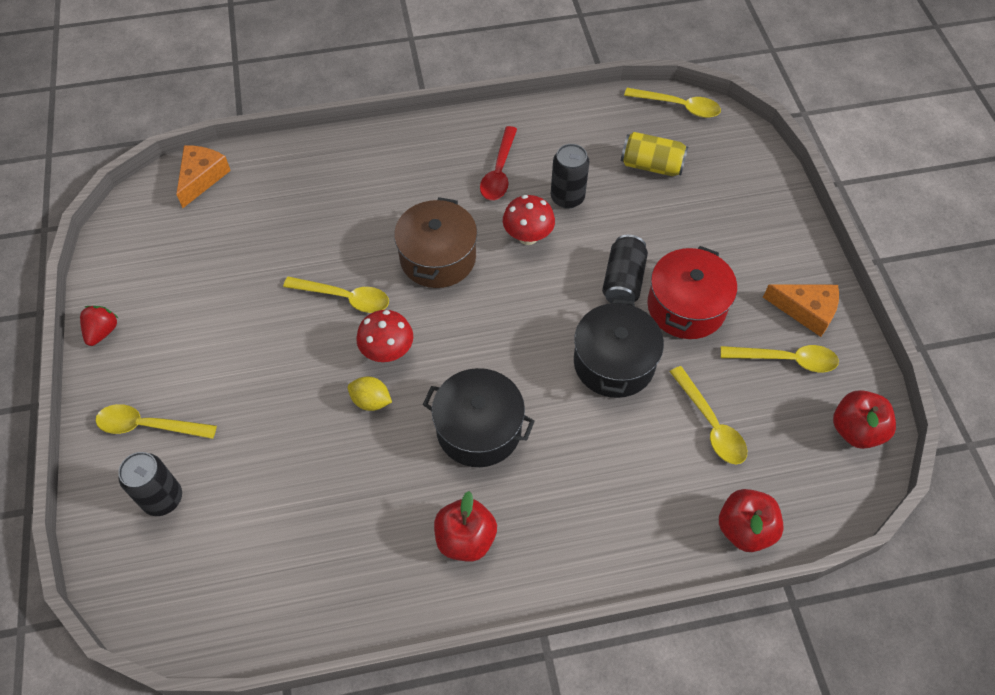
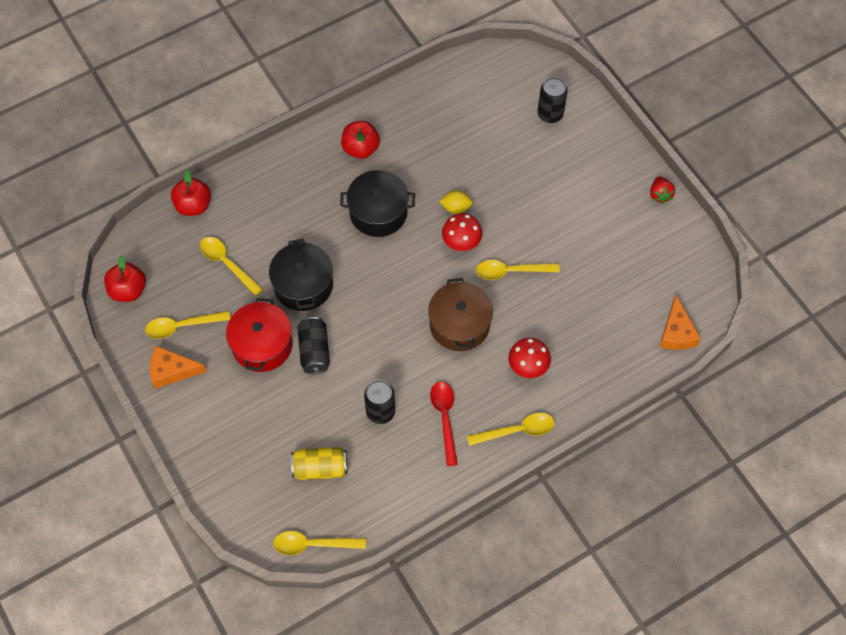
camera: 160 degrees right, 5 degrees up
yellow spoon [96,404,217,439] -> yellow spoon moved to [467,413,554,446]
red mushroom [503,195,555,245] -> red mushroom moved to [508,338,551,378]

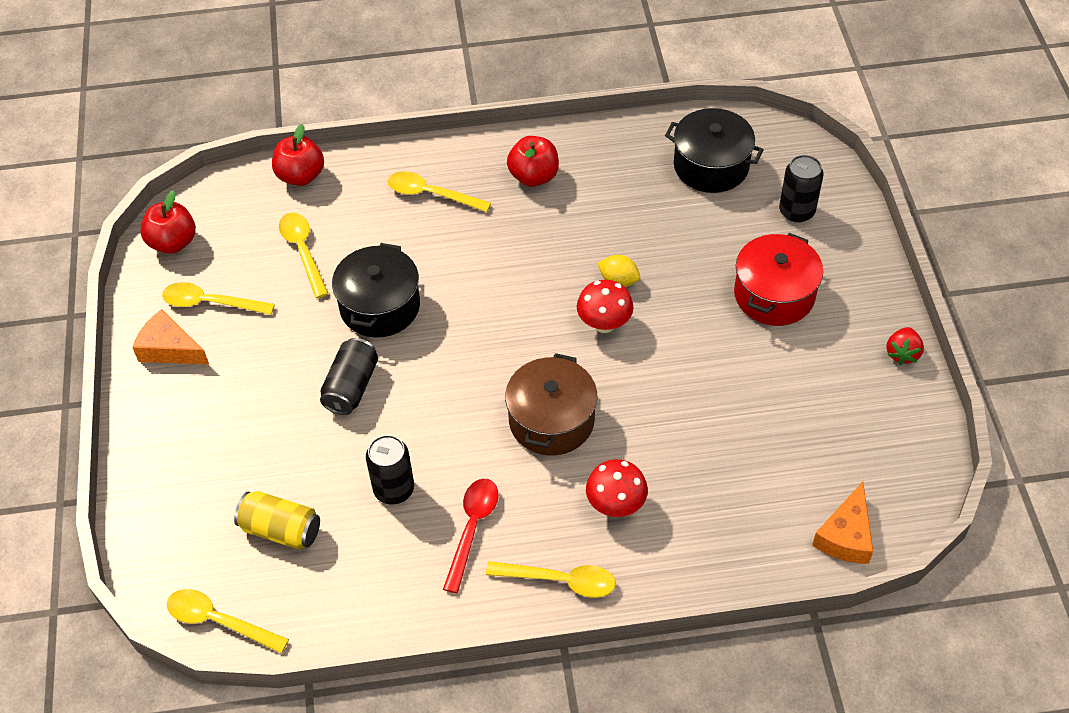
camera: 25 degrees right, 10 degrees down
red pot [226,298,293,372] -> red pot moved to [734,233,823,326]
black pot [340,170,415,237] -> black pot moved to [665,108,764,193]
yellow spoon [476,260,560,280] -> yellow spoon moved to [388,171,491,212]

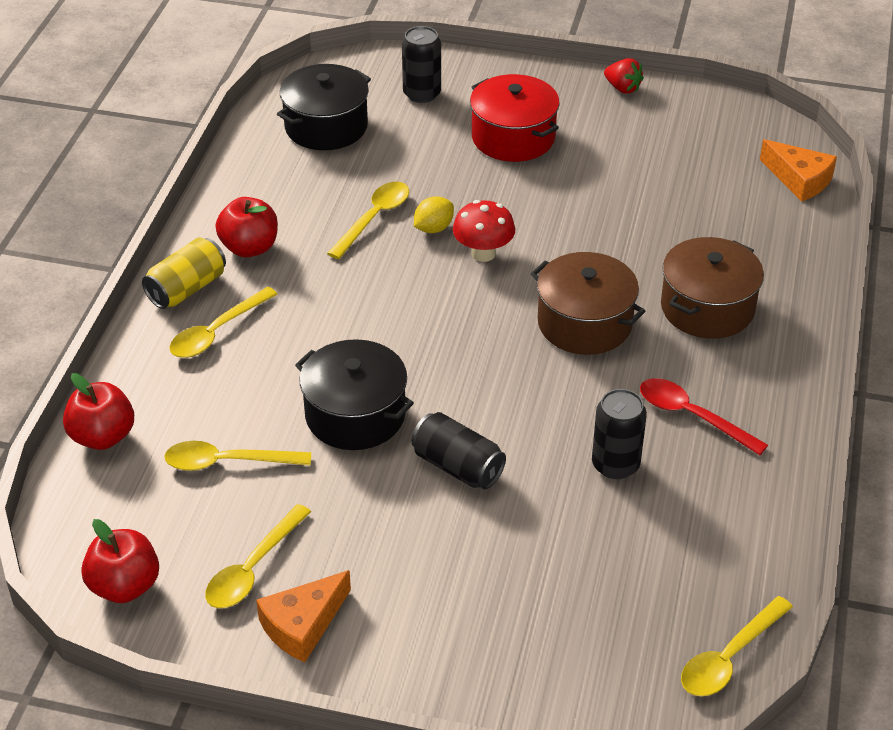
camera: 70 degrees left, 10 degrees down
yellow can [234,491,320,550] -> yellow can moved to [142,238,226,309]
yellow spoon [486,561,616,598] -> yellow spoon moved to [327,182,409,259]
red mushroom [586,459,648,517] -> brown pot [661,237,764,339]

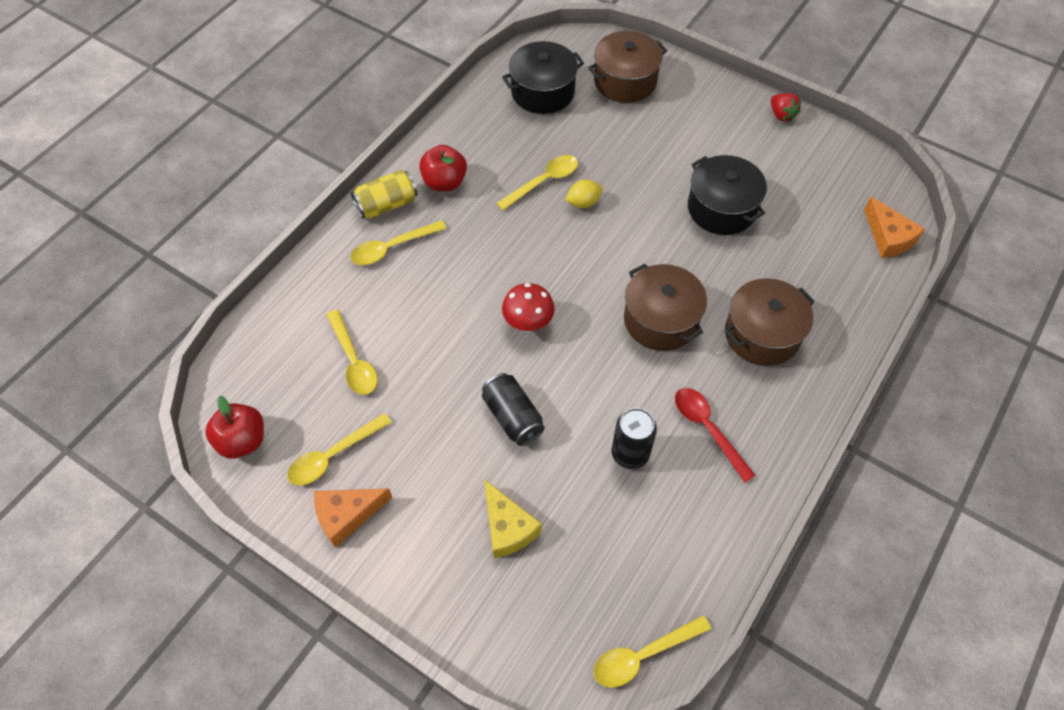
camera: 20 degrees right, 15 degrees up
red apple [63,373,134,450] -> none
yellow spoon [164,441,311,471] -> yellow spoon turned 135 degrees counterclockwise [326,310,377,395]
black pot [295,339,414,450] -> black pot moved to [688,155,767,235]
black can [402,26,441,103] -> brown pot [588,31,667,103]
red mushroom [453,200,515,262] -> red mushroom moved to [502,283,555,332]
red pot [470,74,560,162] -> none
none -> yellow cheese [484,479,542,558]

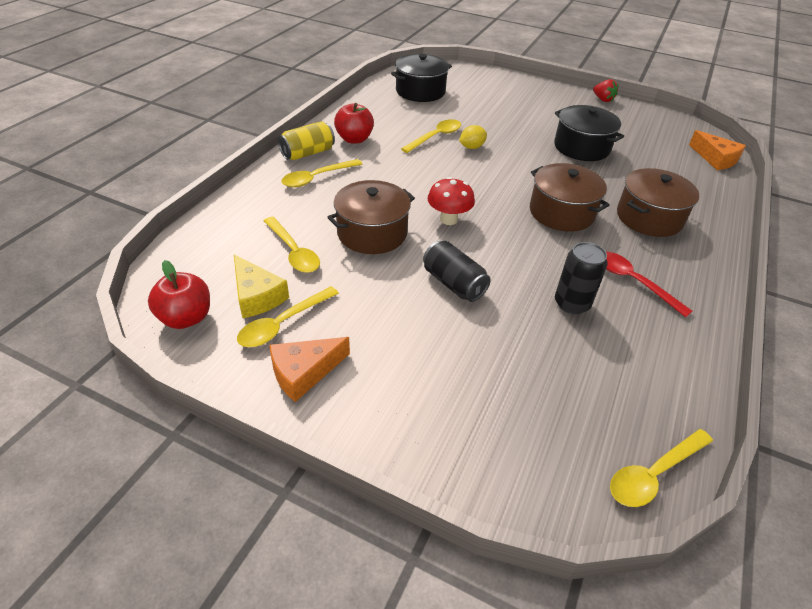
camera: 10 degrees left, 15 degrees down
yellow cheese [484,479,542,558] -> yellow cheese moved to [234,255,289,318]
brown pot [588,31,667,103] -> brown pot moved to [328,180,415,254]

